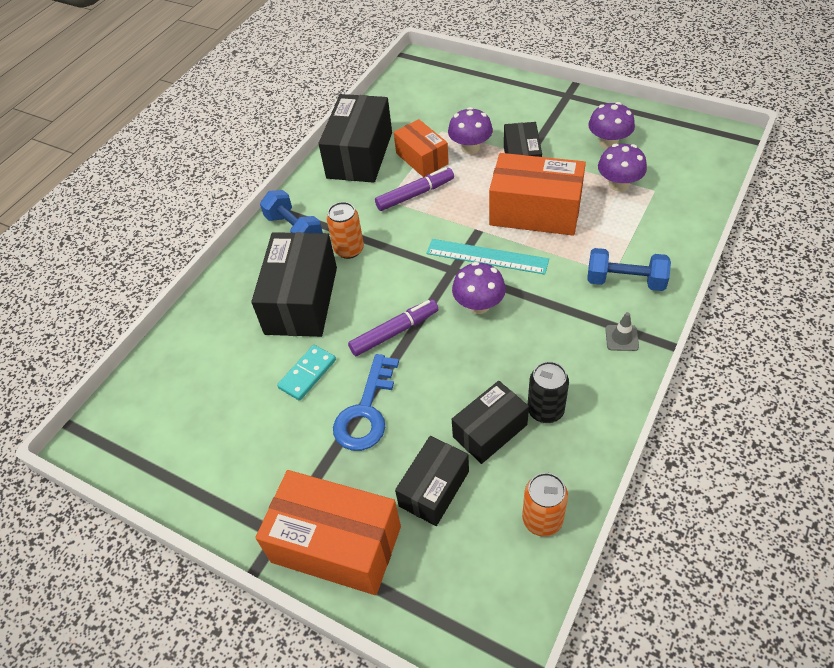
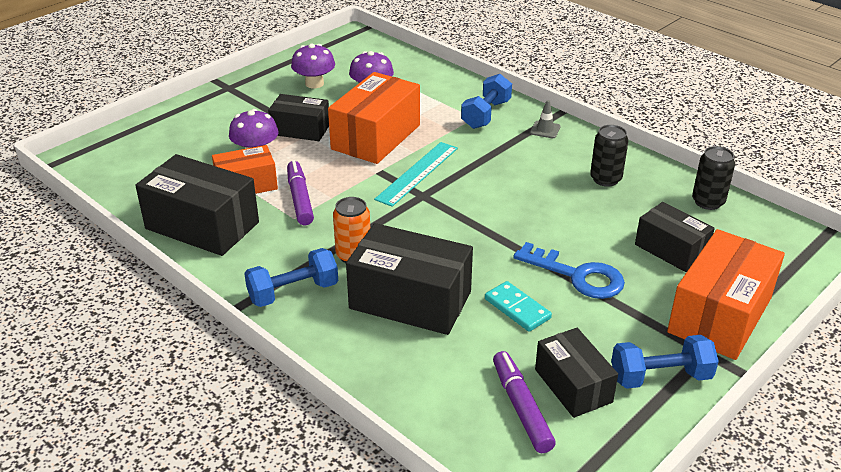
camera: 80 degrees left, 15 degrees down
purple marker [348,299,438,356] -> purple marker moved to [493,351,556,453]
purple mushroom [452,262,506,314] -> none
black box [452,381,529,464] -> black box moved to [535,328,618,418]
orange can [522,473,568,537] -> black can [692,146,735,210]
none -> blue dumbbell [611,335,719,389]

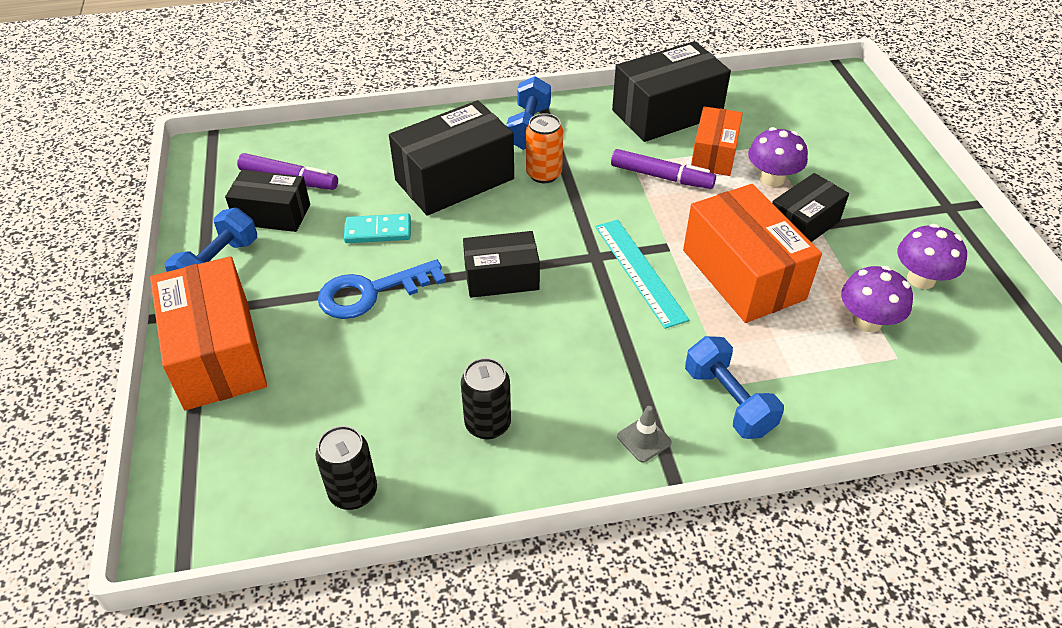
camera: 125 degrees right, 10 degrees up
black box [635,202,715,272] -> black box moved to [463,231,540,298]

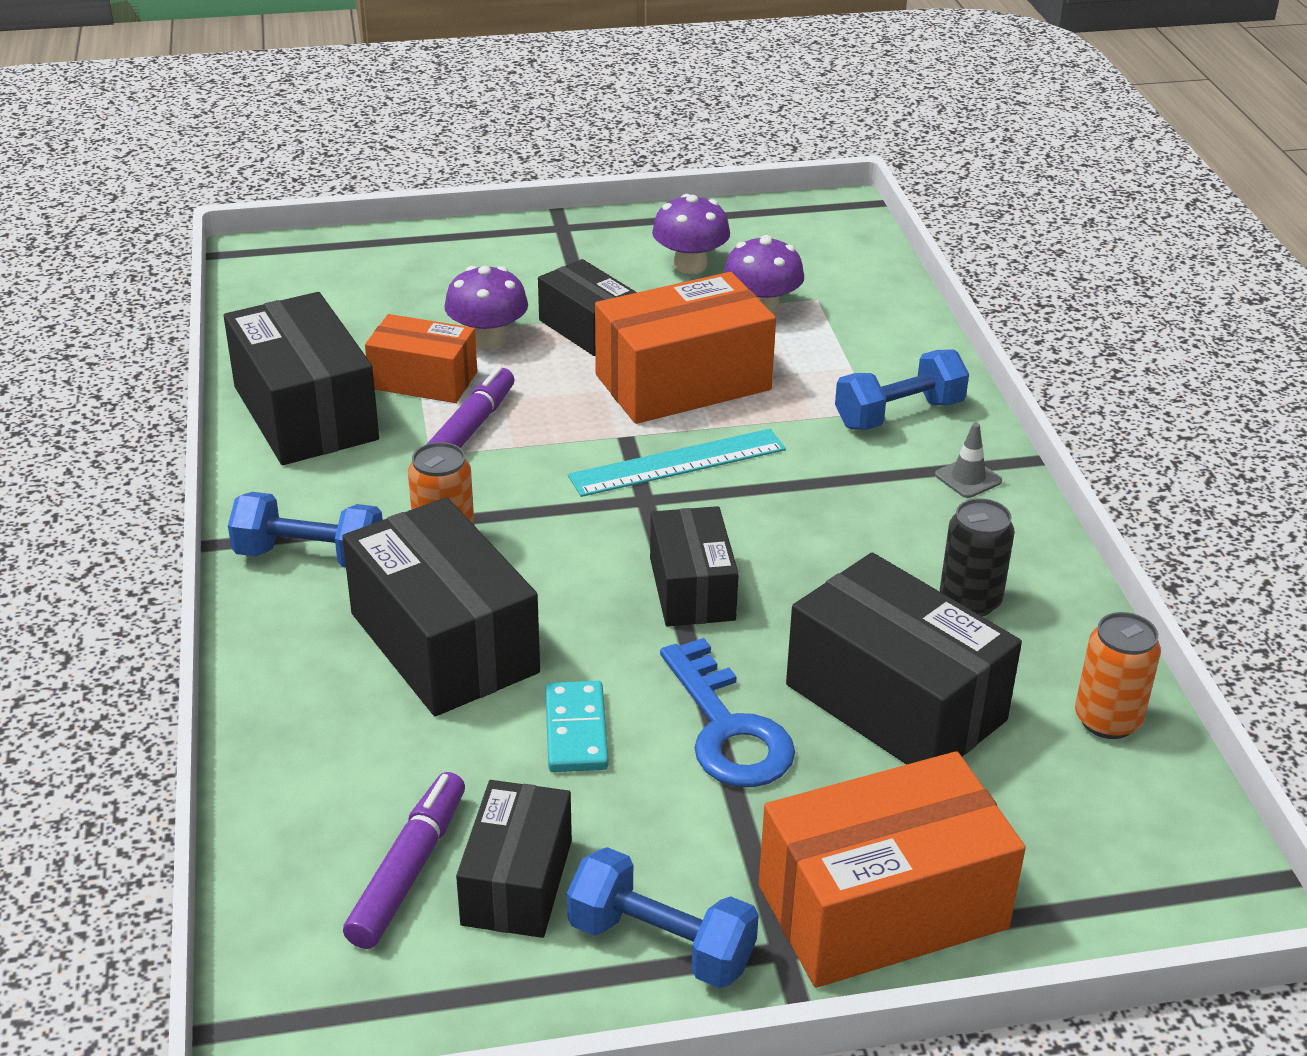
camera: 90 degrees left, 10 degrees down
black can [315,426,377,510] -> orange can [1075,612,1161,739]
none -> black box [786,553,1022,765]

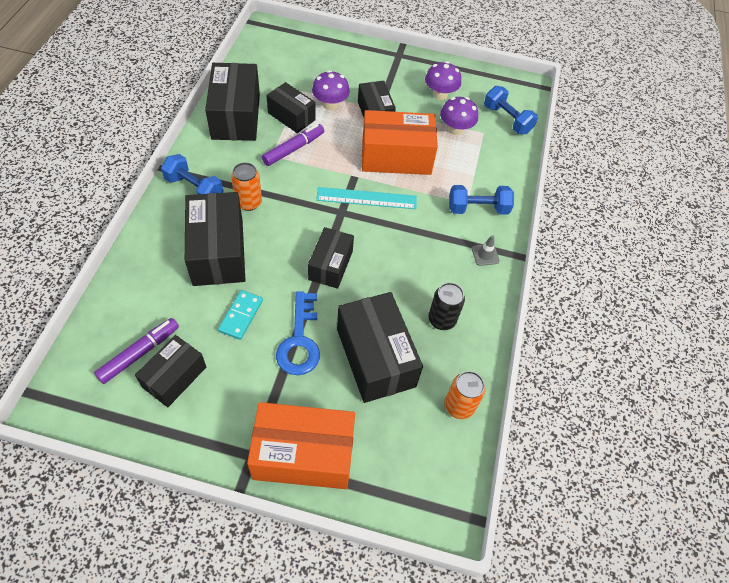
camera: 20 degrees right, 20 degrees up
orange box [365,314,477,403] -> black box [266,82,316,133]
blue dumbbell [567,847,759,988] -> blue dumbbell moved to [484,86,538,134]

